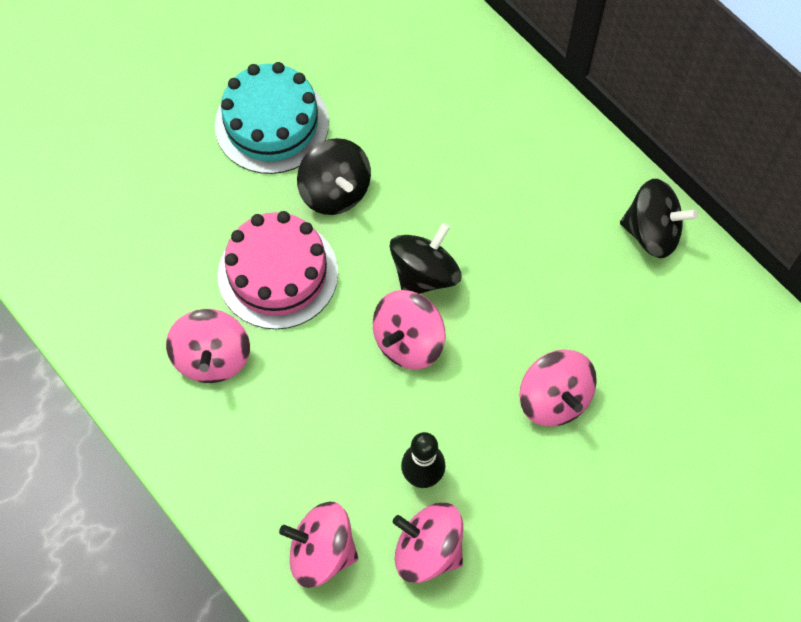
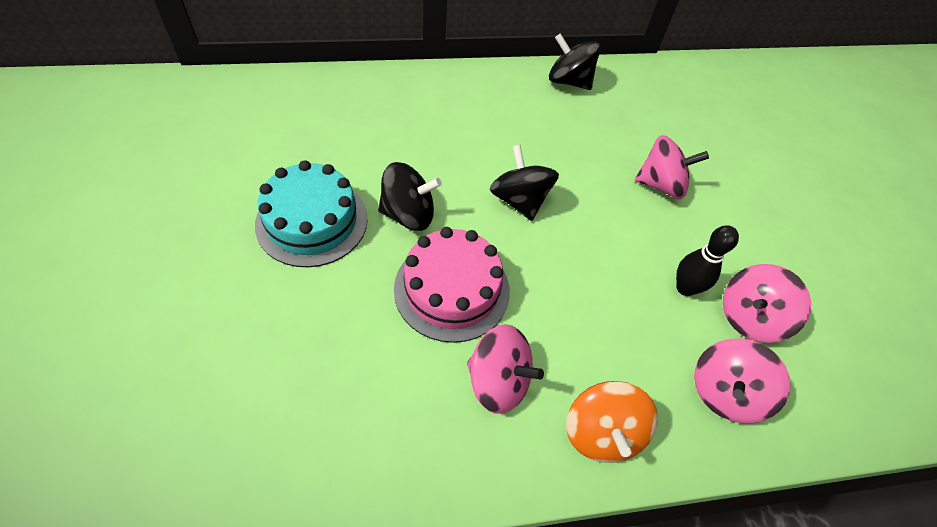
camera: 65 degrees left, 10 degrees down
pink spinning top [373,290,446,370] -> none
black spinning top [620,179,698,258] -> black spinning top turned 105 degrees counterclockwise [549,33,601,90]
none -> orange spinning top [566,381,658,463]

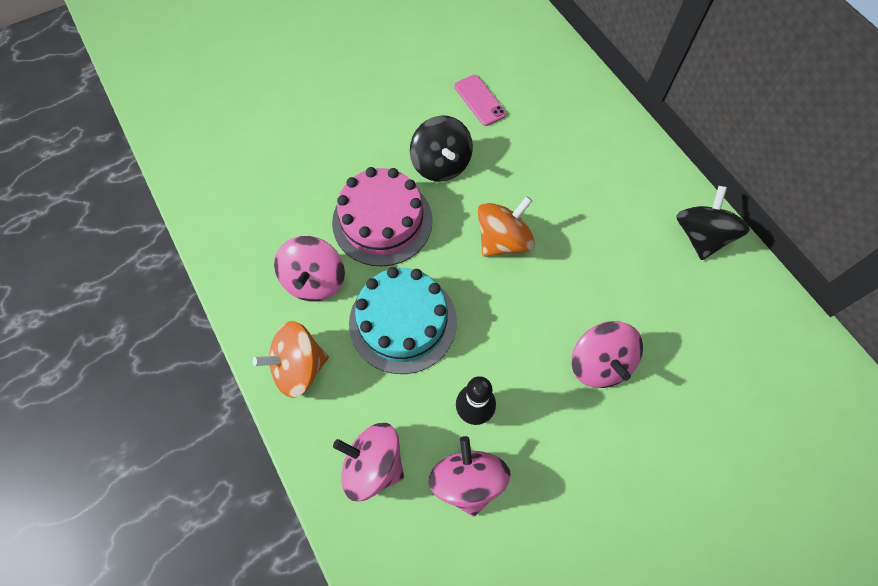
camera: 75 degrees right, 10 degrees up
turquoise cake [255,160,368,267] -> turquoise cake moved to [349,267,457,374]
black spinning top [489,145,559,221] -> orange spinning top [478,196,535,257]
pink spinning top [723,264,811,343] -> pink spinning top turned 45 degrees clockwise [428,436,511,517]
none -> pink phone [454,75,507,126]

